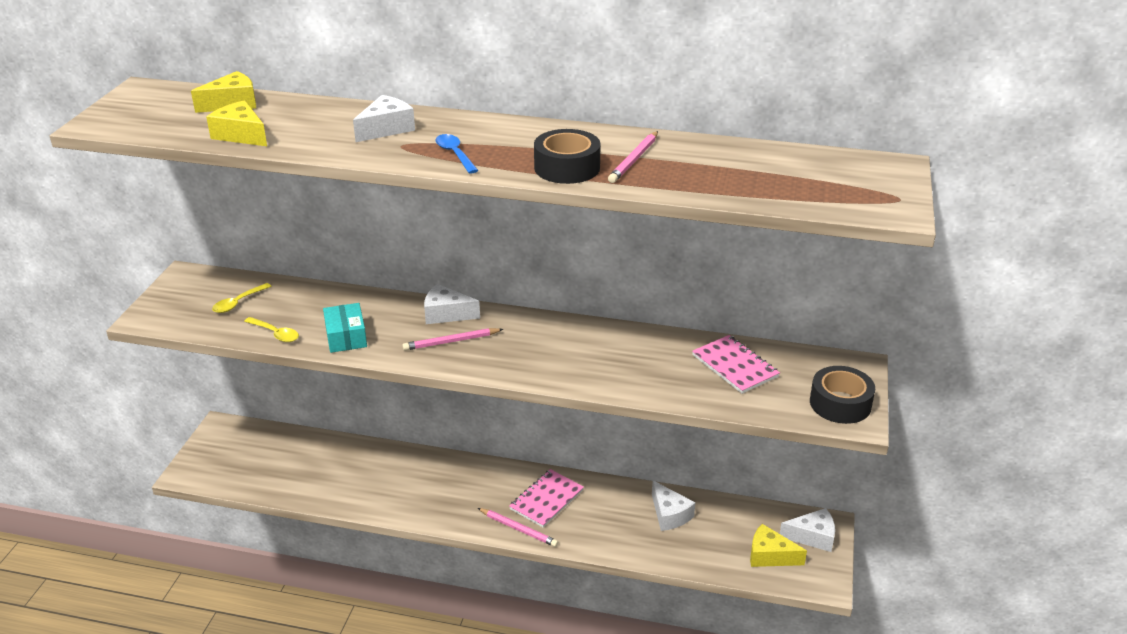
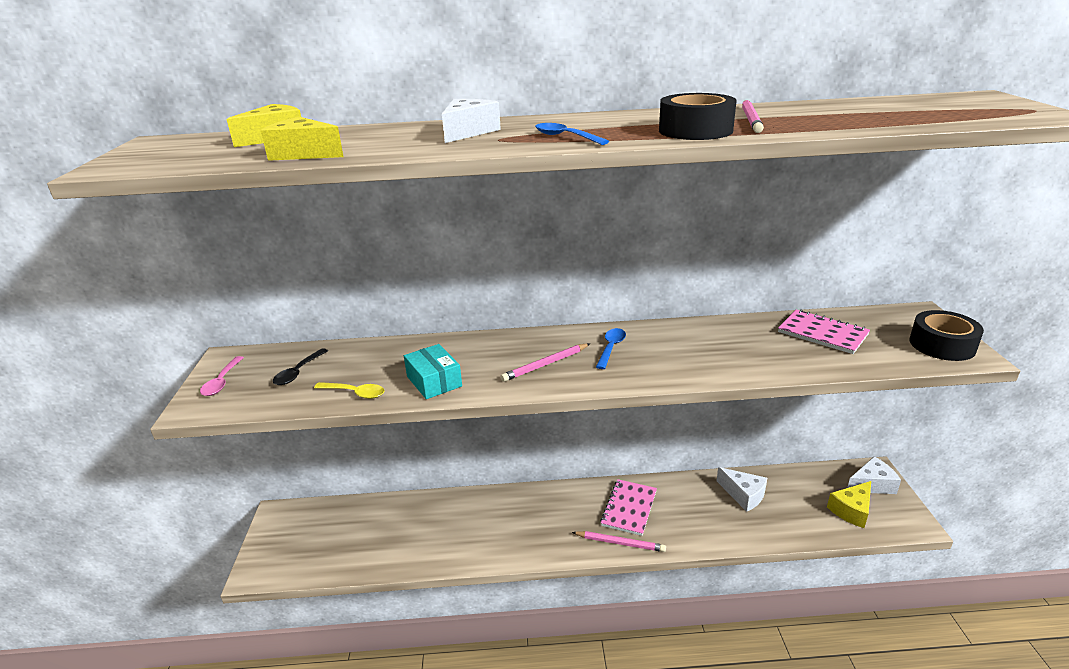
camera: 15 degrees left, 5 degrees down
yellow spoon [212,283,272,313] -> black spoon [273,348,328,385]
white cheese [424,284,480,324] -> none
yellow cheese [750,524,807,567] -> yellow cheese turned 45 degrees counterclockwise [827,481,871,528]
none -> pink spoon [200,356,244,396]
none -> blue spoon [596,328,626,369]

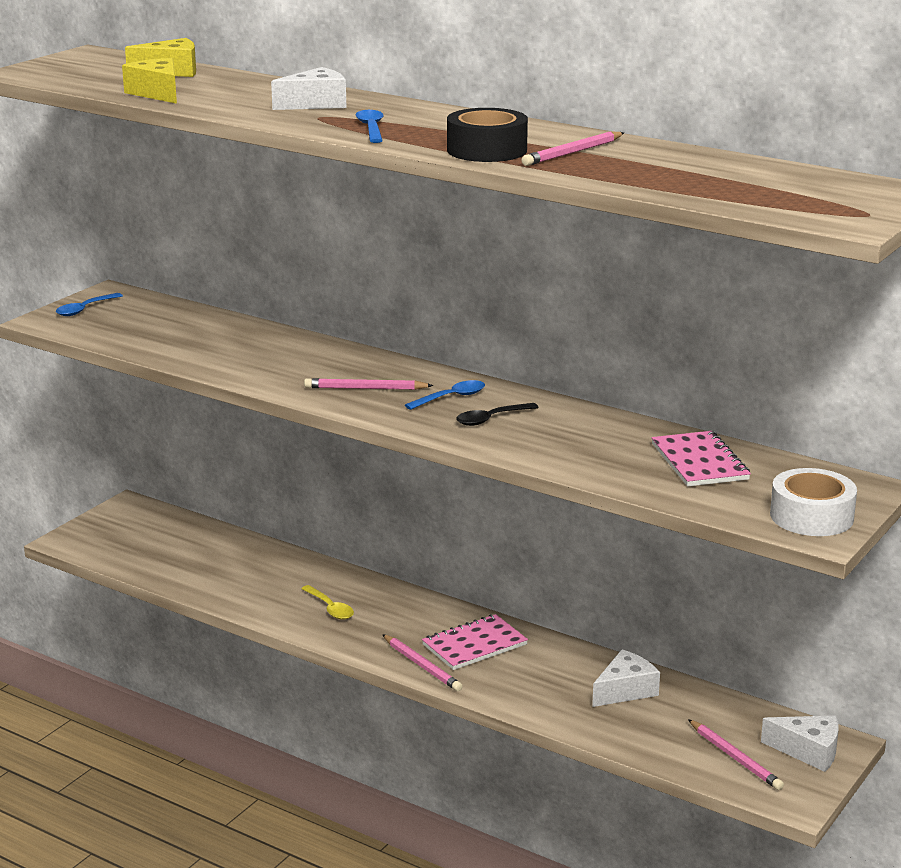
camera: 35 degrees right, 5 degrees down
pink spoon [200,356,244,396] -> blue spoon [56,293,123,316]
black spoon [273,348,328,385] -> black spoon moved to [456,403,539,426]
yellow spoon [314,382,385,399] -> yellow spoon moved to [301,585,354,619]
turquoise box [404,344,462,399] -> none
white cheese [716,467,767,512] -> white cheese turned 120 degrees counterclockwise [592,649,660,707]
yellow cheese [827,481,871,528] -> pink pencil [688,719,784,790]
black tape [910,310,984,361] -> white tape [770,468,857,536]

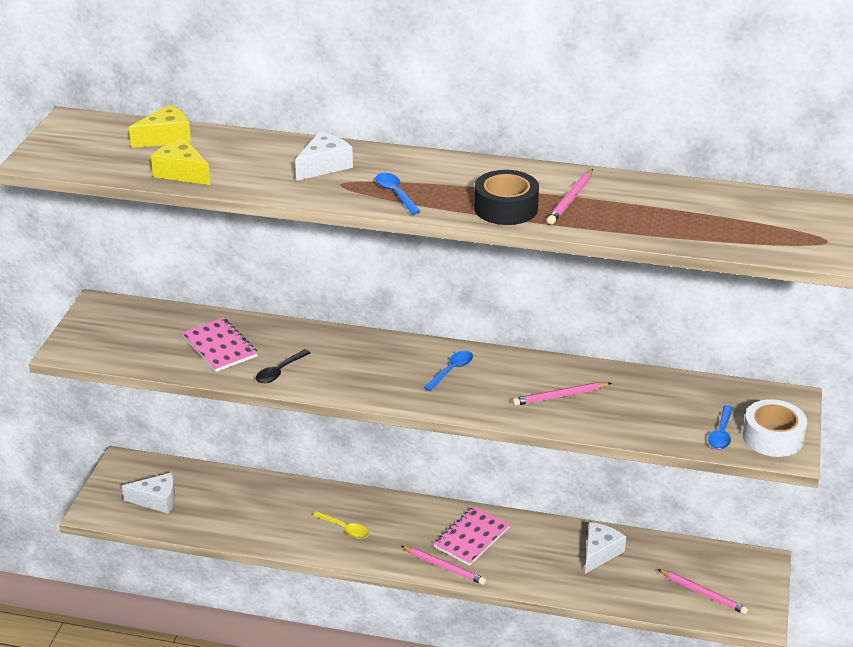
camera: 20 degrees left, 10 degrees up
blue spoon [56,293,123,316] -> blue spoon moved to [708,405,733,449]
pink pencil [304,378,433,390] -> pink pencil moved to [512,382,612,406]
black spoon [456,403,539,426] -> black spoon moved to [256,349,310,383]
pink notebook [651,431,751,487] -> pink notebook moved to [182,318,258,372]
white cheese [761,716,839,772] -> white cheese moved to [122,473,175,514]

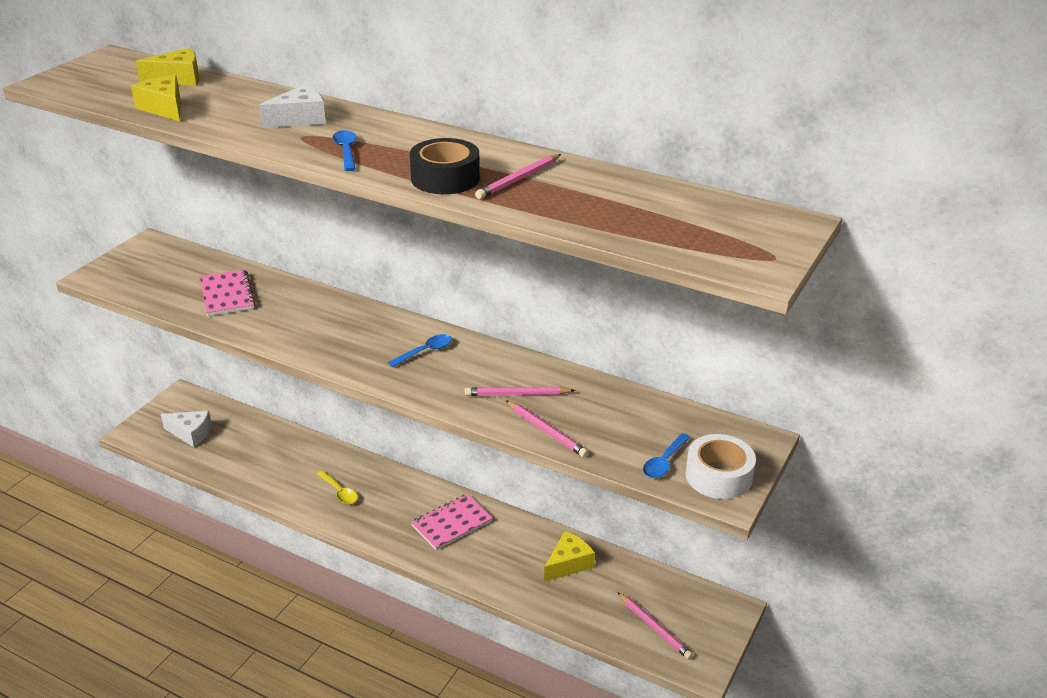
camera: 15 degrees right, 0 degrees up
black spoon [256,349,310,383] -> none
pink pencil [401,546,486,585] -> pink pencil moved to [506,400,588,457]
white cheese [585,522,626,574] -> yellow cheese [544,531,595,582]

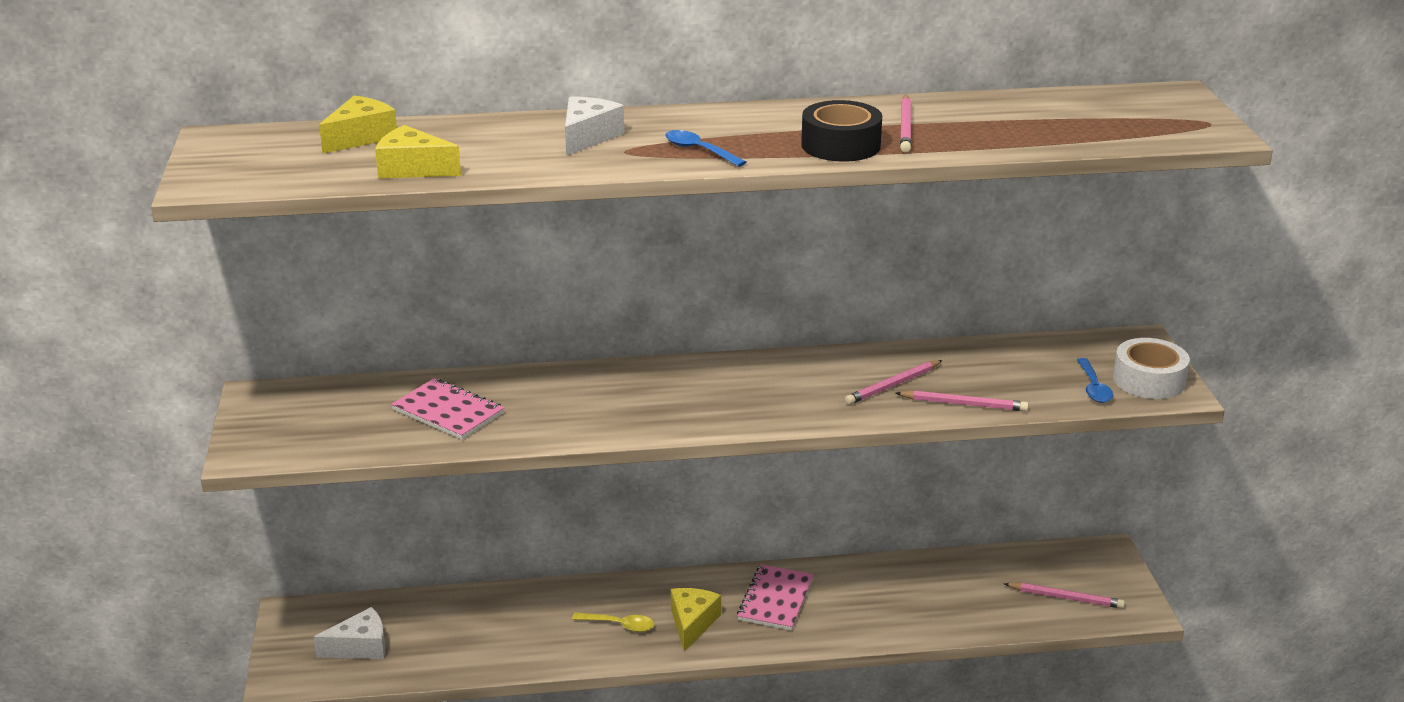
camera: 35 degrees left, 5 degrees down
blue spoon [388,334,452,367] -> none
yellow cheese [544,531,595,582] -> yellow cheese moved to [671,588,721,651]

